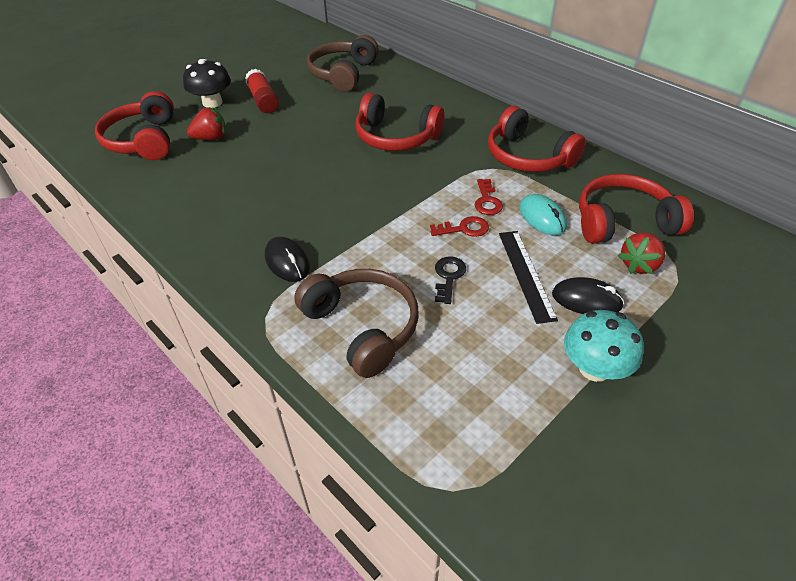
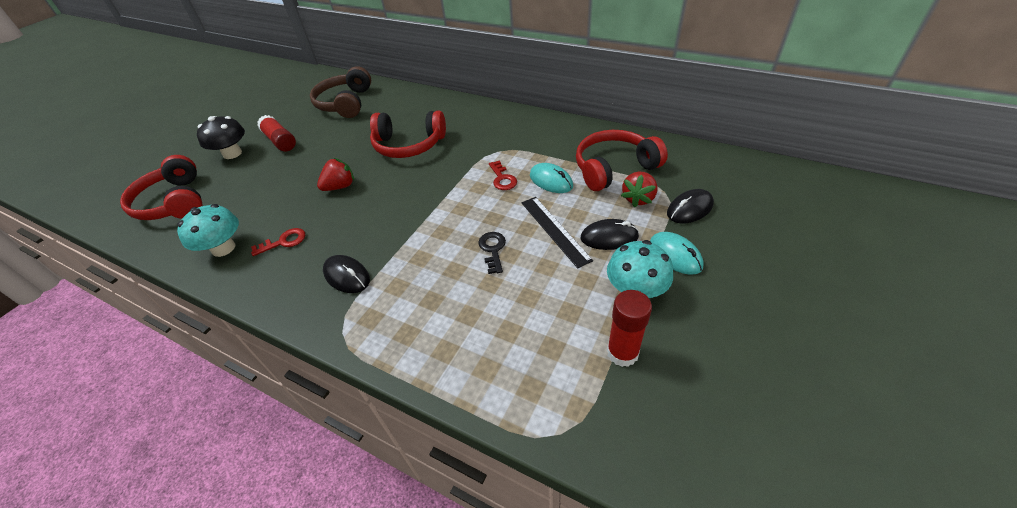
camera: 15 degrees left, 0 degrees up
red strawberry [187,107,226,140] -> red strawberry moved to [317,158,354,191]
brown headphones [294,269,419,378] -> none
red key [430,216,489,237] -> red key moved to [251,228,305,256]
red headphones [488,106,586,172] -> none
none -> turquoise mushroom [177,204,239,257]
none -> red glue stick [607,290,652,367]
none -> turquoise mouse [650,232,704,275]
none -> black mouse [667,189,714,223]

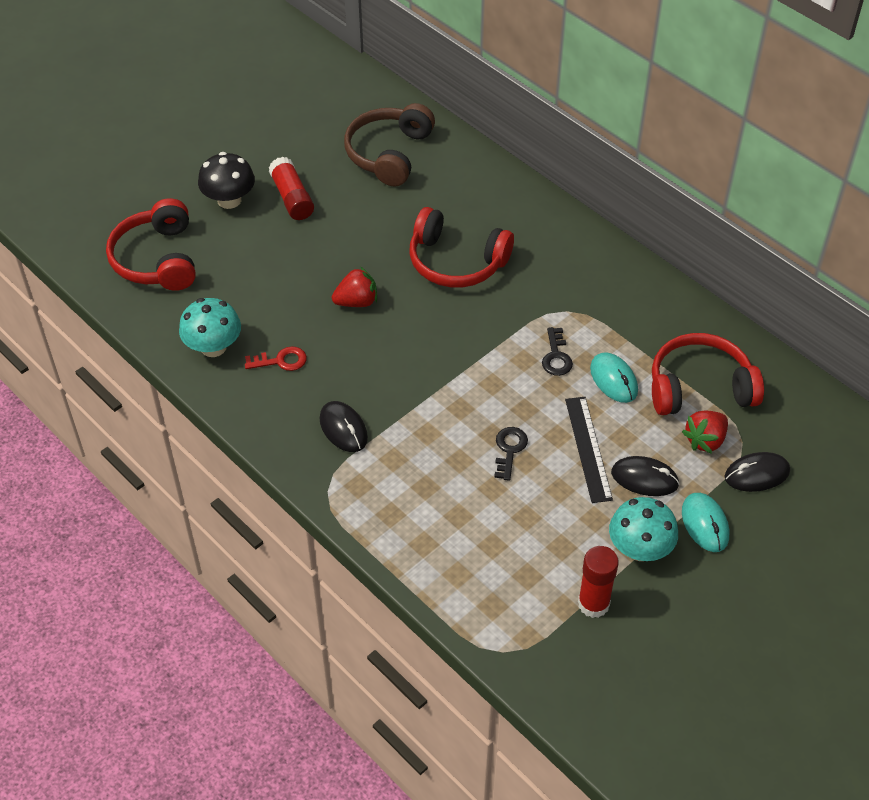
camera: 15 degrees right, 5 degrees up
red key [489,161,517,190] -> black key [542,327,573,376]

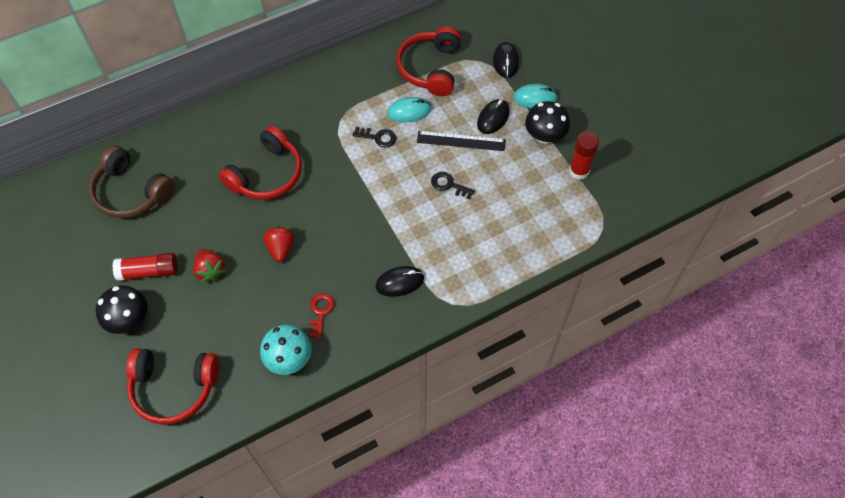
camera: 75 degrees left, 10 degrees up
turquoise mushroom [609,497,678,561] -> black mushroom [525,101,570,144]
red strawberry [682,411,728,454] -> red strawberry moved to [193,249,227,283]

